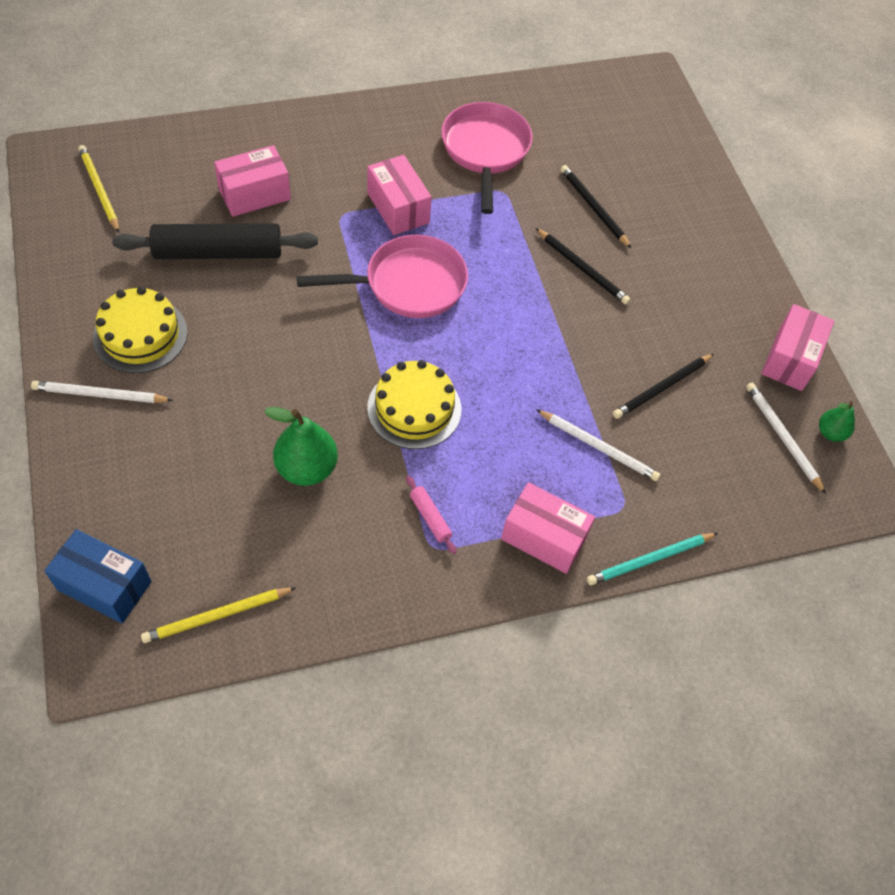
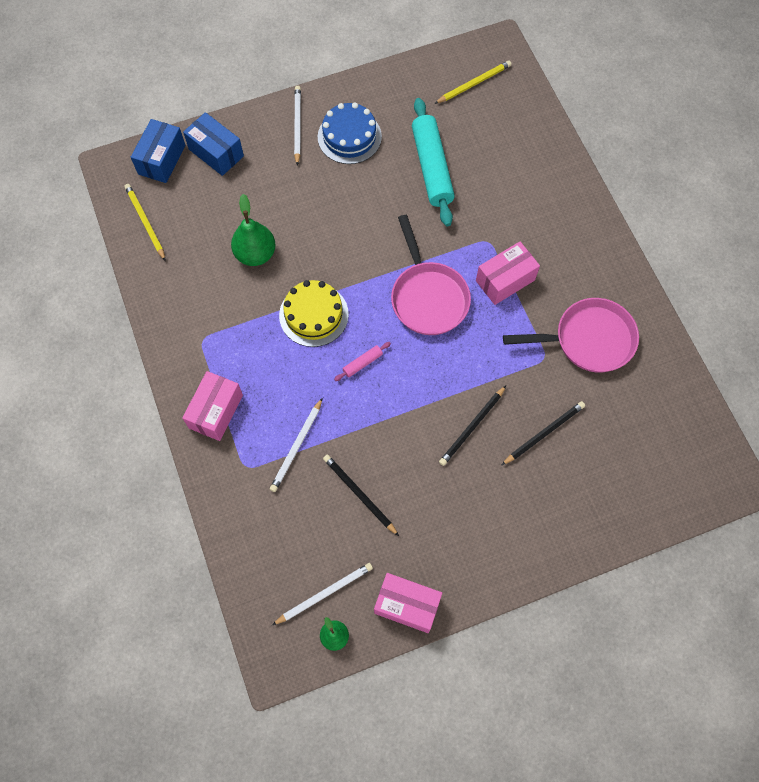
camera: 90 degrees right, 10 degrees up
yellow cake [93,286,188,373] -> blue cake [318,102,382,164]
black rolling pin [112,223,318,259] -> turquoise rolling pin [412,98,455,226]
pink box [214,145,291,217] -> none
pink rolling pin [406,476,456,554] -> pink rolling pin moved to [334,342,391,381]
turquoise pencil [587,533,718,585] -> none
none -> blue box [183,112,244,176]

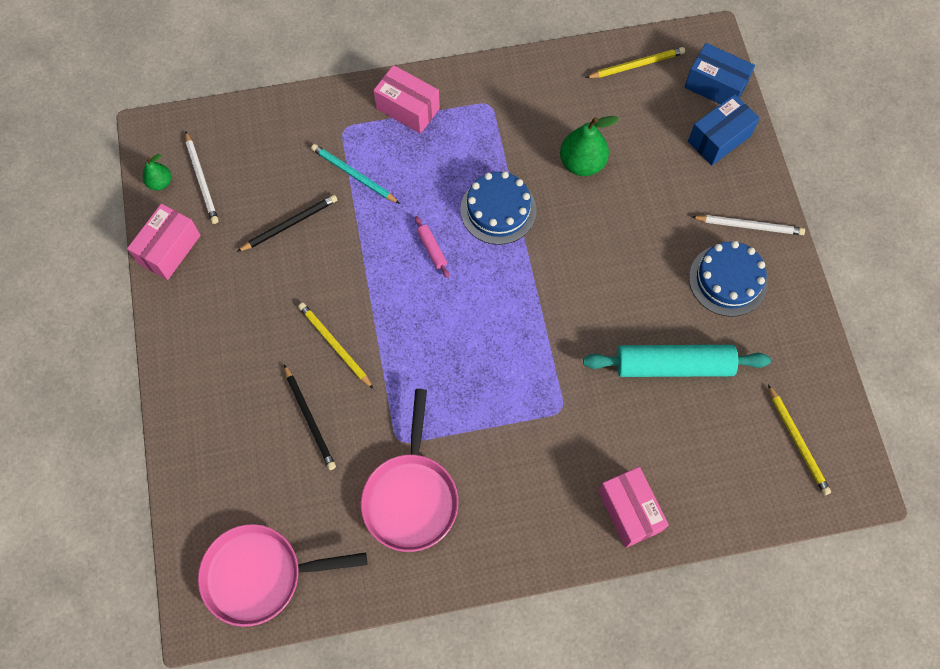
camera: 100 degrees right, 0 degrees up
white pencil [270,398,322,492] -> turquoise pencil [311,144,400,204]
yellow cake [279,280,349,347] -> blue cake [460,171,537,245]
pink pan [391,215,471,335] -> pink pan moved to [198,524,367,627]
black pencil [439,386,506,466] -> yellow pencil [298,303,373,389]
pink box [476,242,540,305] -> pink box moved to [598,467,669,548]

